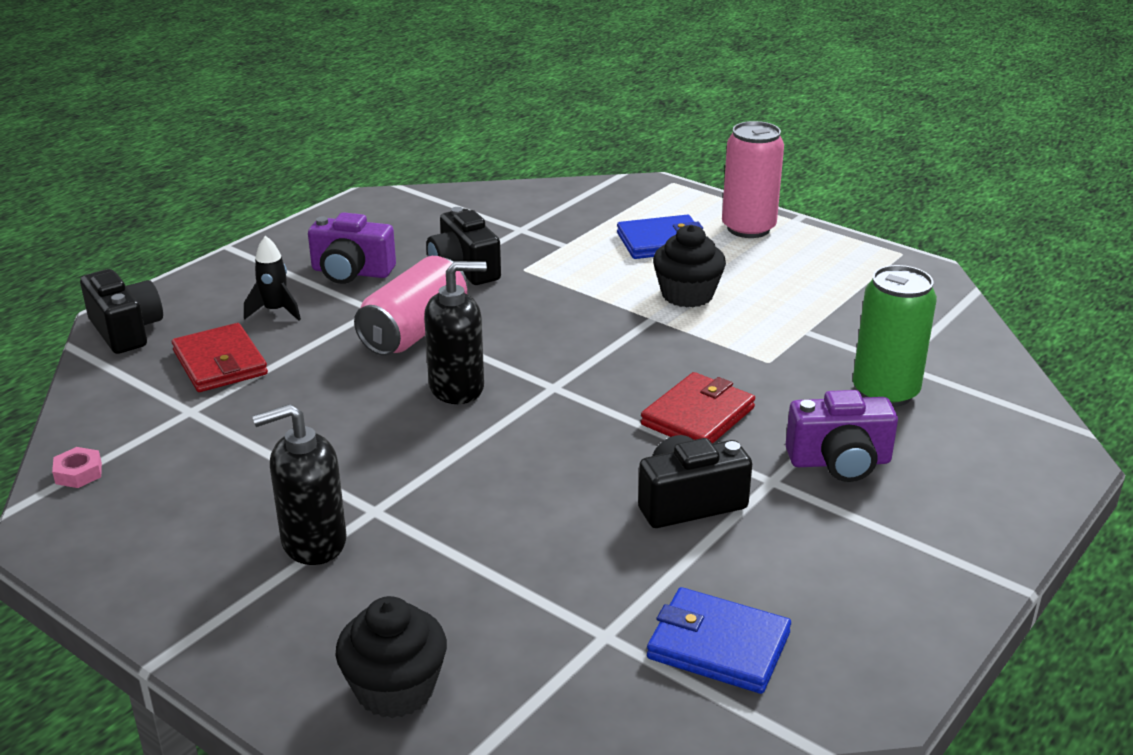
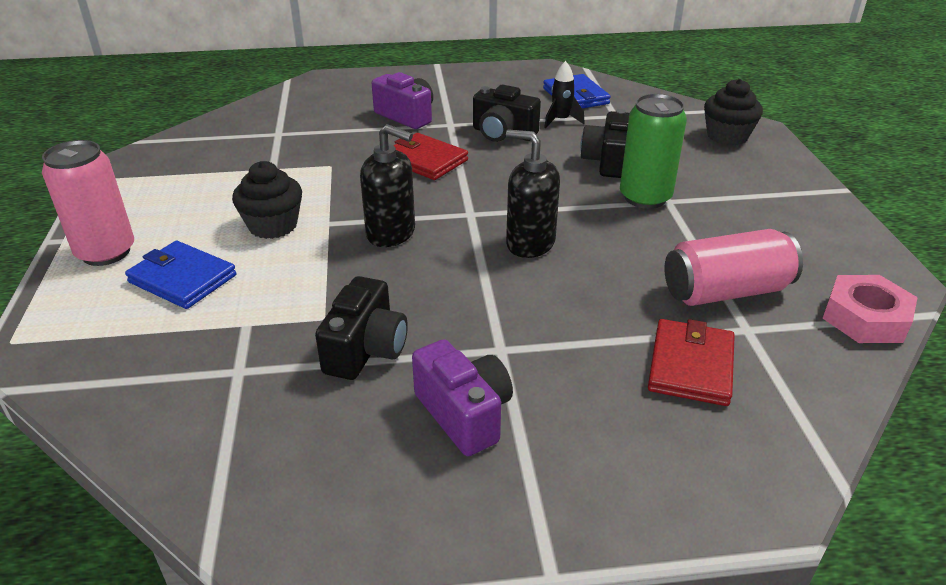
camera: 135 degrees left, 5 degrees up
pink nut [52,447,102,488] -> pink nut [822,275,918,343], size x1.94
black camera [80,269,163,354] -> black camera moved to [580,109,629,178]
black rocket [244,236,301,321] -> black rocket moved to [544,61,585,128]
black soap dispenser [252,404,347,565] -> black soap dispenser moved to [360,124,415,247]
pink can [354,256,468,356] -> pink can moved to [664,229,803,306]
red wallet [641,372,755,444] -> red wallet turned 45 degrees clockwise [393,133,468,180]
green can [853,265,937,407] -> green can moved to [620,94,687,209]

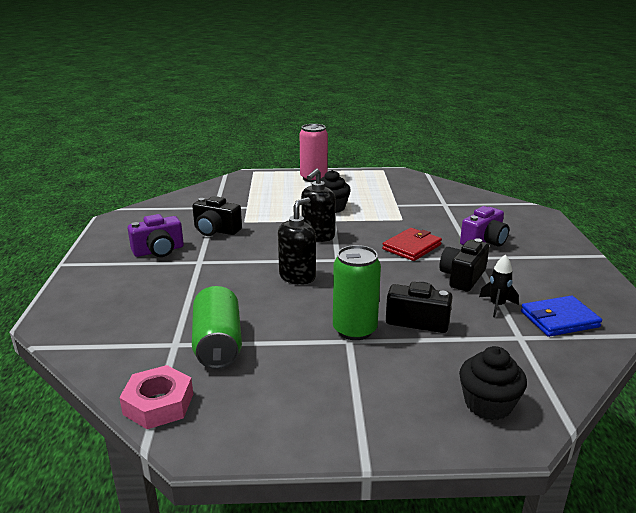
camera: 95 degrees right, 10 degrees down
blue wallet [125,241,236,309] -> none
red wallet [648,319,735,406] -> none
pink can [664,229,803,306] -> green can [192,286,242,369]

